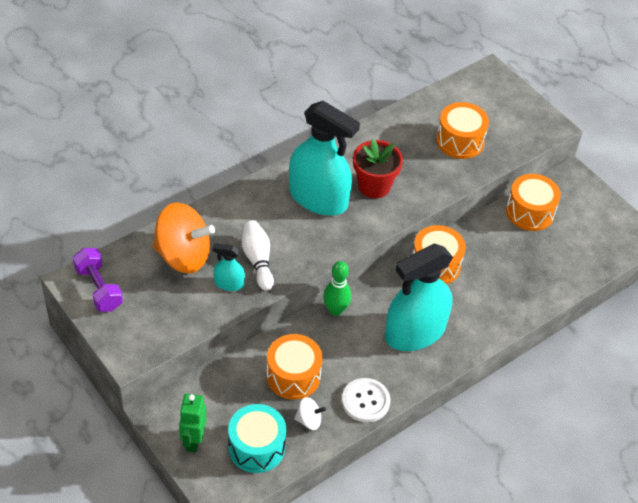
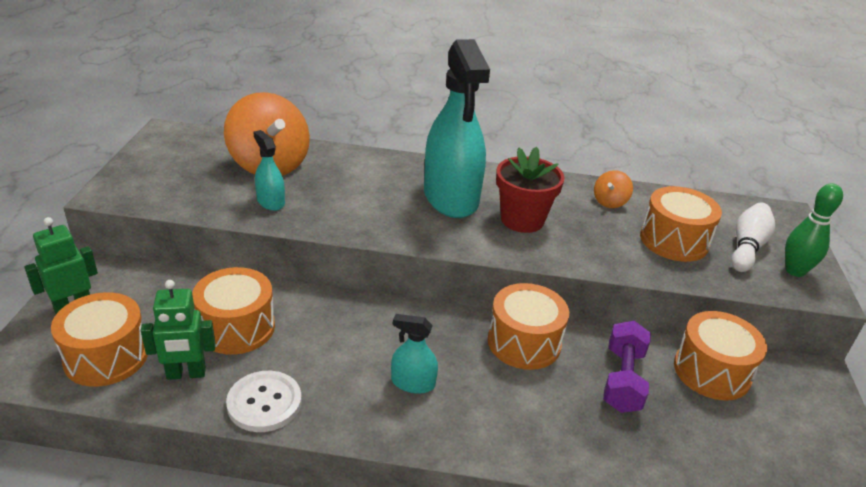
camera: 45 degrees right, 15 degrees down
purple dumbbell [73,248,123,312] -> purple dumbbell moved to [603,321,651,413]
turquoise drum [228,404,286,473] -> orange drum [51,292,148,387]
white bowling pin [242,220,274,291] -> white bowling pin moved to [731,202,775,272]
white spinning top [294,397,326,430] -> green robot [141,280,216,380]
green bowling pin [323,261,351,316] -> green bowling pin moved to [785,183,843,277]
turquoise spray bottle [385,244,453,351] -> turquoise spray bottle [391,314,438,394], size x0.44
none -> orange spinning top [594,170,633,208]

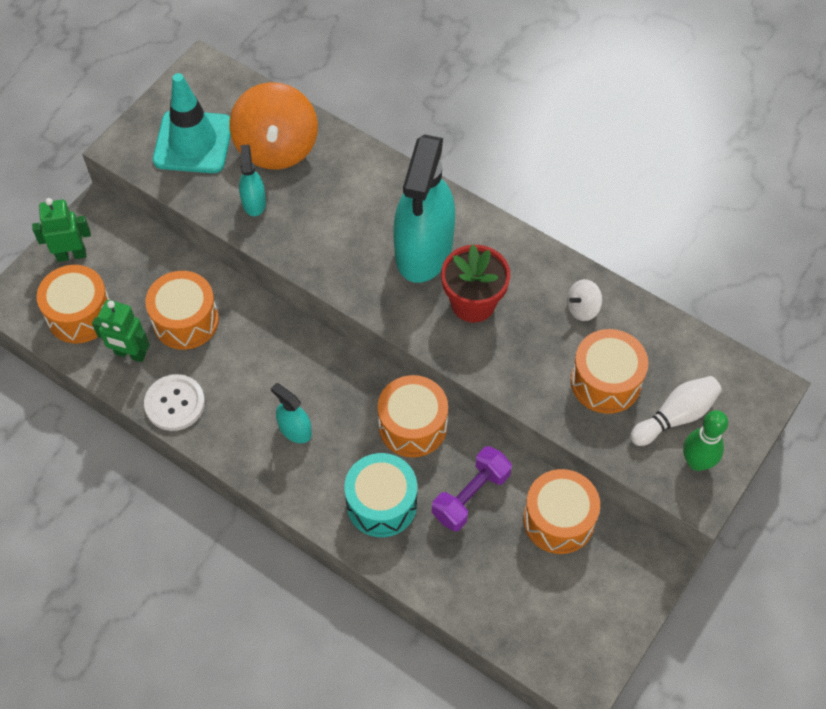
camera: 30 degrees right, 25 degrees up
orange spinning top [594,170,633,208] -> white spinning top [567,279,602,321]
none -> turquoise traffic cone [153,73,231,173]
none -> turquoise drum [344,453,417,537]

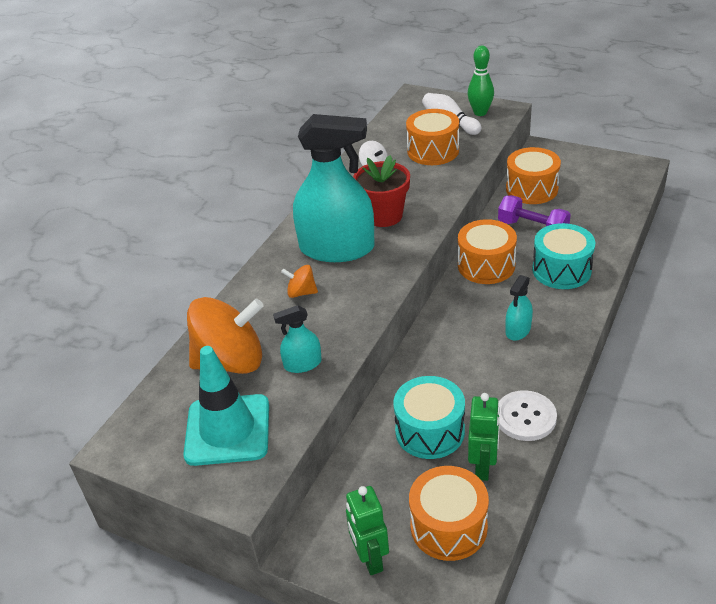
camera: 95 degrees left, 20 degrees down
orange drum [145,271,219,350] -> turquoise drum [393,376,465,459]
none -> orange spinning top [281,265,318,298]

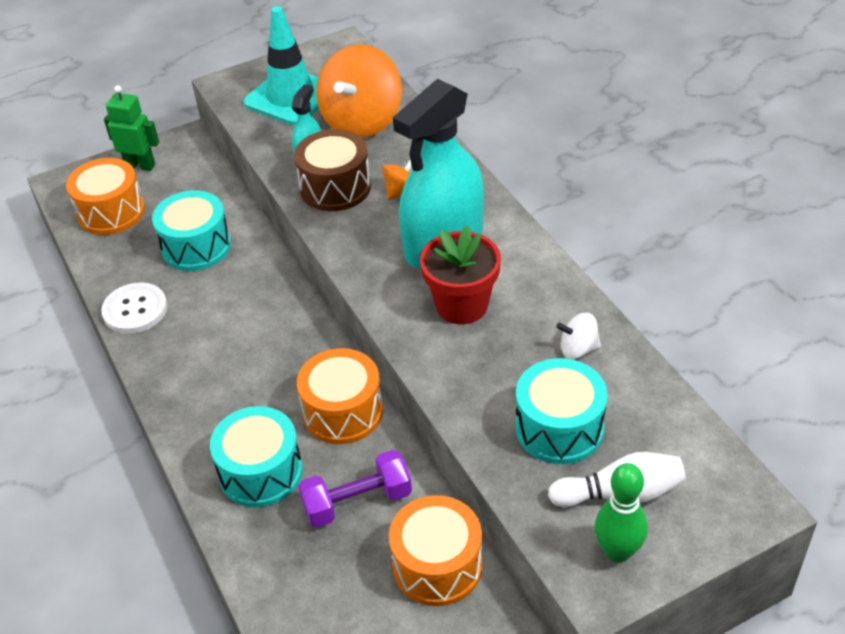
camera: 125 degrees right, 5 degrees up
orange drum [406,109,459,165] -> turquoise drum [515,358,608,464]
green robot [468,393,500,481] -> none
turquoise spray bottle [505,275,533,341] -> none
none -> brown drum [294,129,371,211]

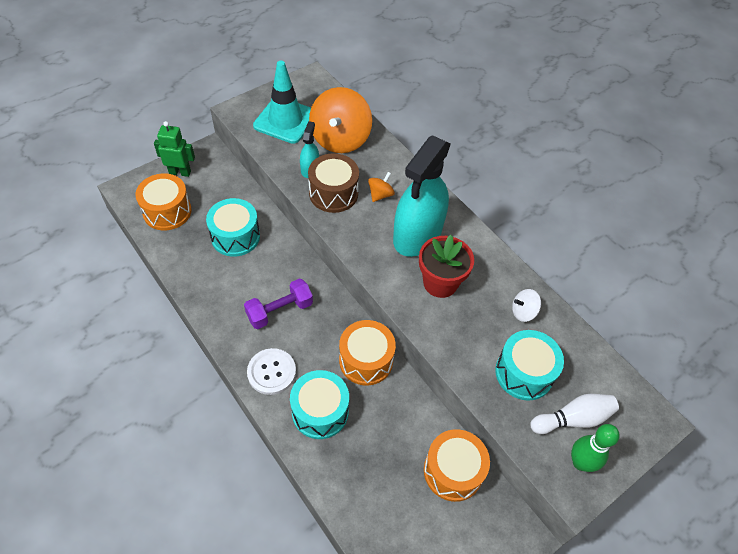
camera: 15 degrees left, 10 degrees up
white button [101,282,167,334] -> white button moved to [247,348,296,395]
purple dumbbell [298,450,412,528] -> purple dumbbell moved to [244,278,313,329]

